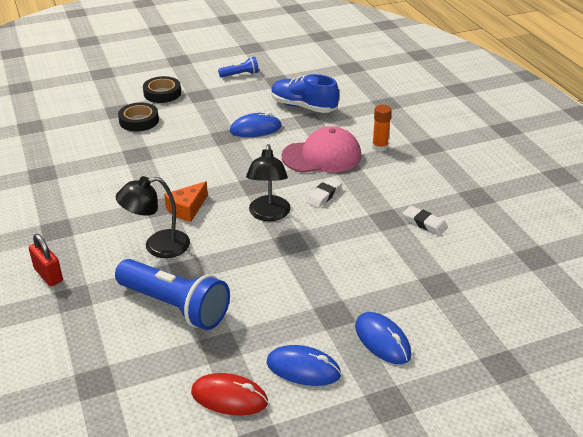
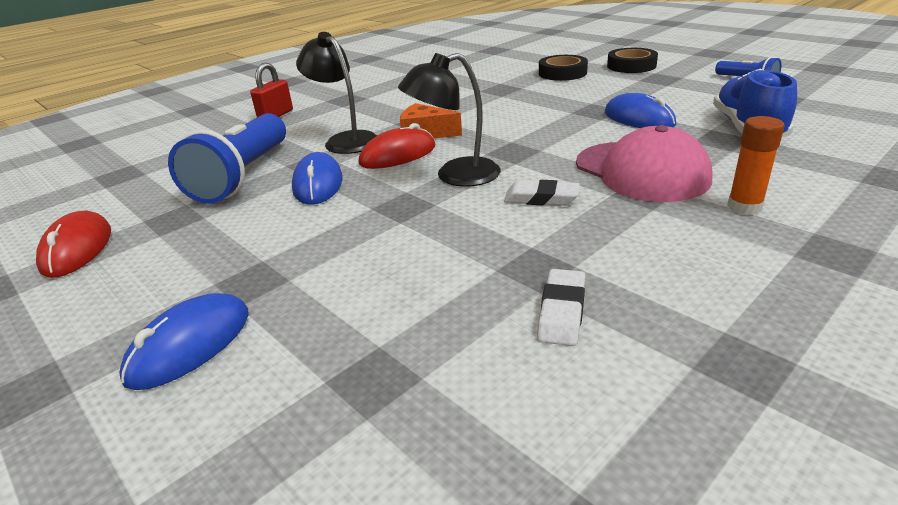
camera: 70 degrees right, 5 degrees down
blue mouse [267,345,341,386] -> blue mouse moved to [292,152,343,205]
none -> red mouse [358,123,435,169]

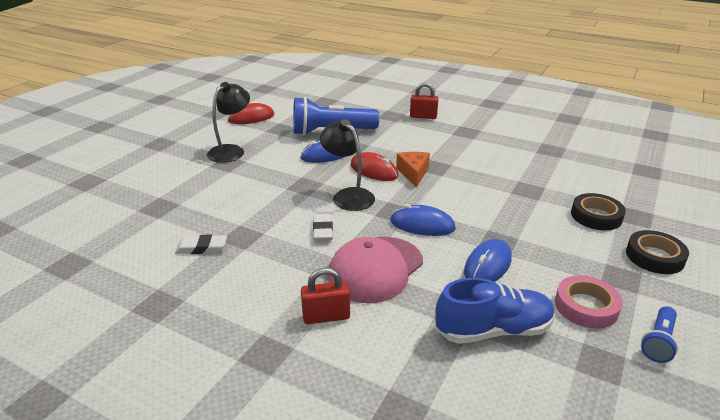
camera: 70 degrees right, 0 degrees up
blue mouse [119,293,249,390] -> blue mouse moved to [390,204,456,236]
black lamp [296,32,377,154] -> black lamp moved to [207,82,250,163]
orange glue stick [727,116,784,215] -> red padlock [301,268,350,324]
none -> pink tape [555,275,623,329]

